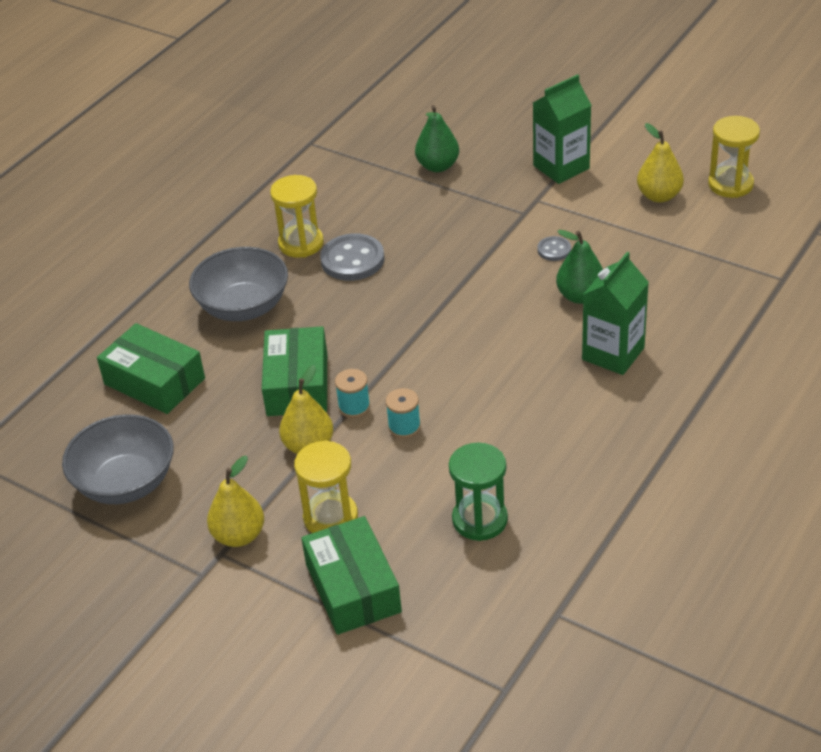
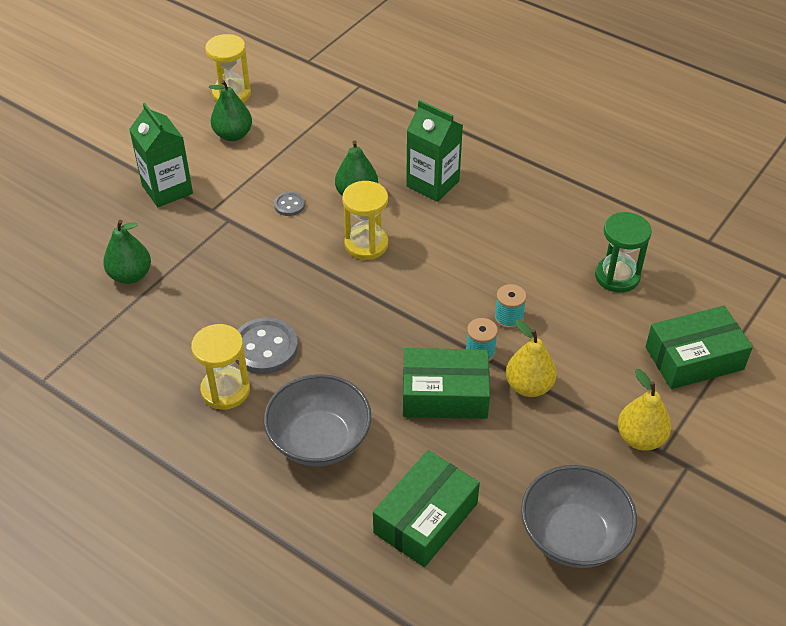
camera: 90 degrees left, 5 degrees up
yellow hourglass [294,440,358,533] -> yellow hourglass moved to [342,181,388,260]
yellow pear [637,123,684,203] -> green pear [209,80,252,141]

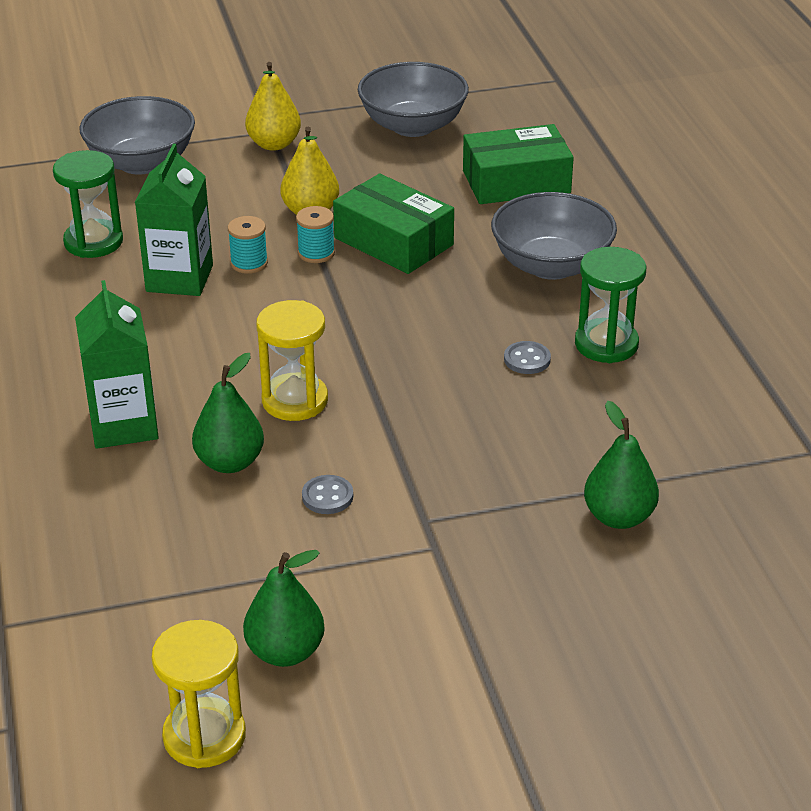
camera: 140 degrees left, 10 degrees down
green carton [129,103,193,207] -> green carton moved to [135,144,213,296]
yellow hourglass [191,324,250,410] -> green hourglass [575,247,646,363]
grey button [236,318,298,374] -> grey button [504,341,551,374], size x0.52
green box [646,306,753,389] -> grey bowl [79,96,195,175]

